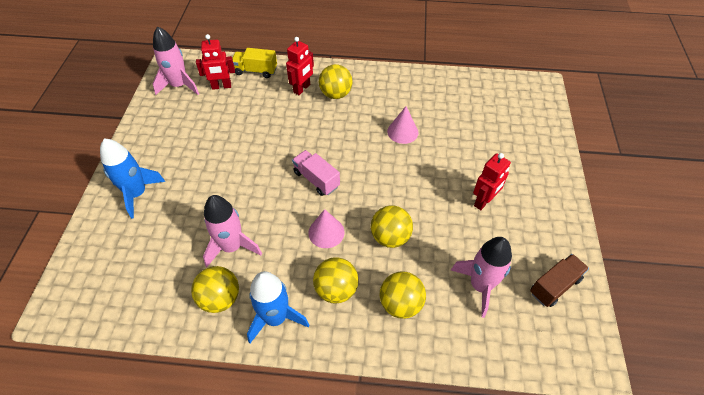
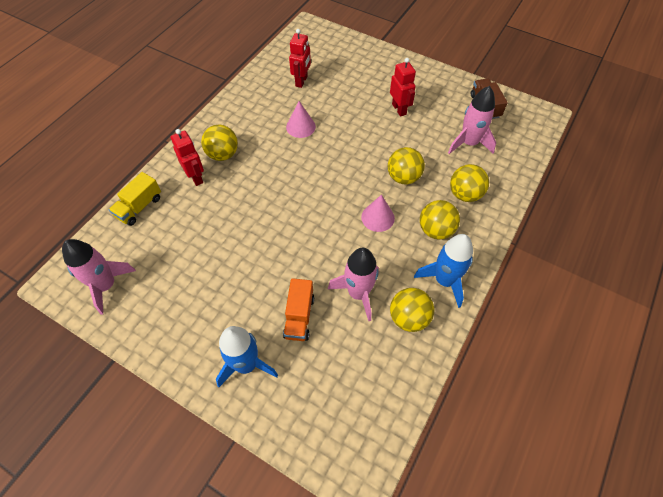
camera: 65 degrees left, 5 degrees up
red robot [196,34,235,90] -> red robot moved to [289,29,311,88]
pink truck [292,150,340,196] -> none
none -> orange truck [283,278,314,341]

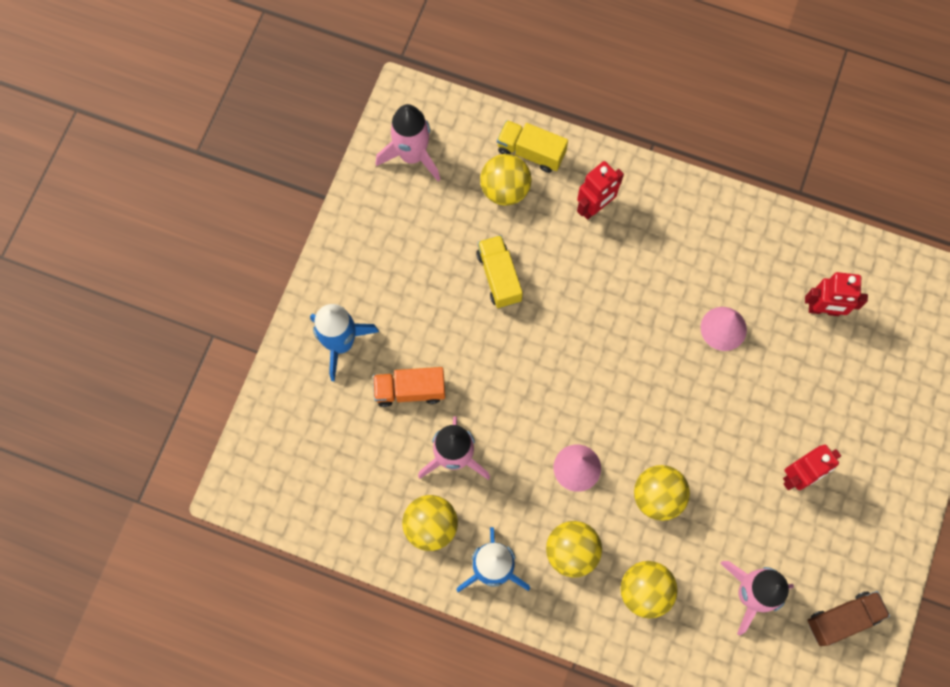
camera: 80 degrees right, 15 degrees up
yellow ball [201,125,238,161] -> yellow ball moved to [480,154,532,206]
none -> yellow truck [476,235,523,308]

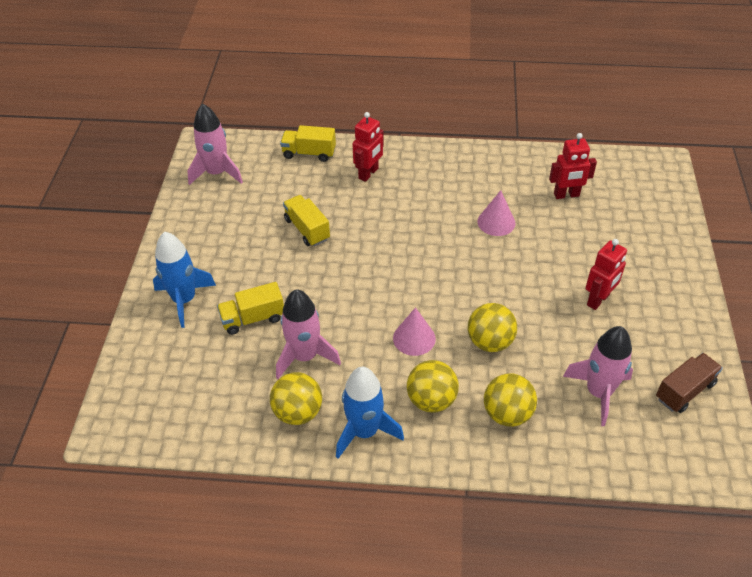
camera: 15 degrees left, 25 degrees down
orange truck [373,367,445,407] -> yellow truck [217,282,284,335]
yellow ball [480,154,532,206] -> none

